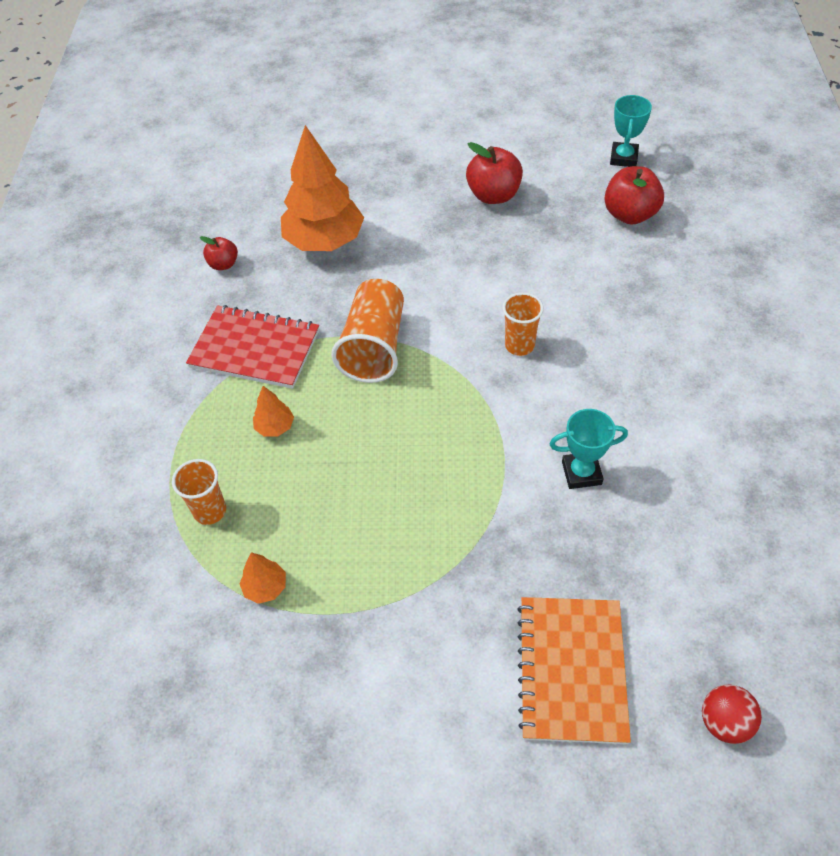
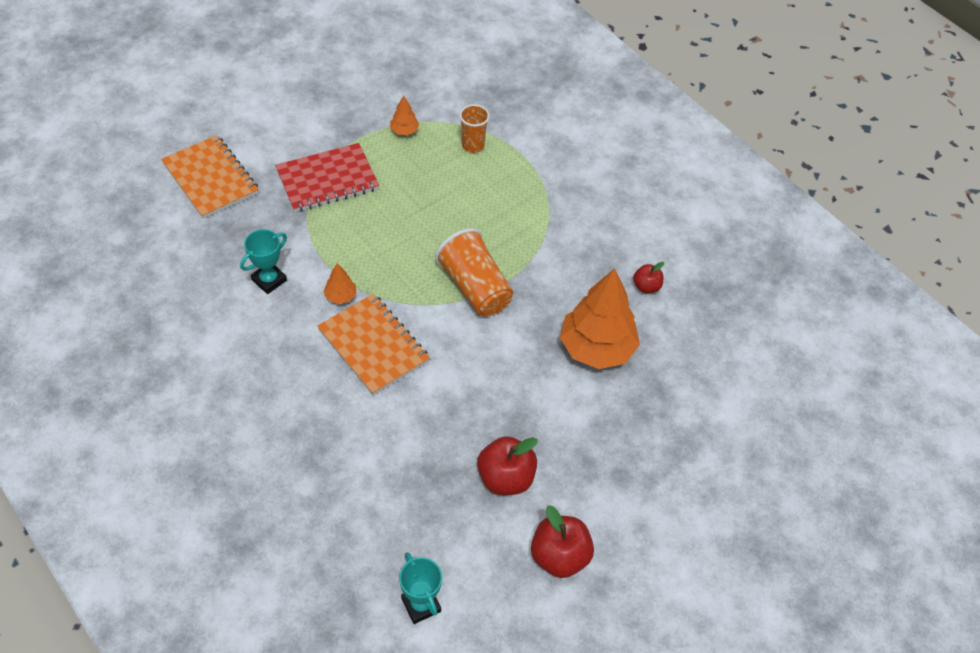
camera: 135 degrees right, 0 degrees up
red notebook [186,305,319,389] -> red notebook moved to [275,143,379,212]
orange tree [253,386,294,437] -> orange tree moved to [323,263,356,304]
orange cup [502,292,544,356] -> orange notebook [317,294,430,395]
red apple [605,166,664,225] -> red apple moved to [531,505,594,578]
red ball [702,685,762,744] -> none

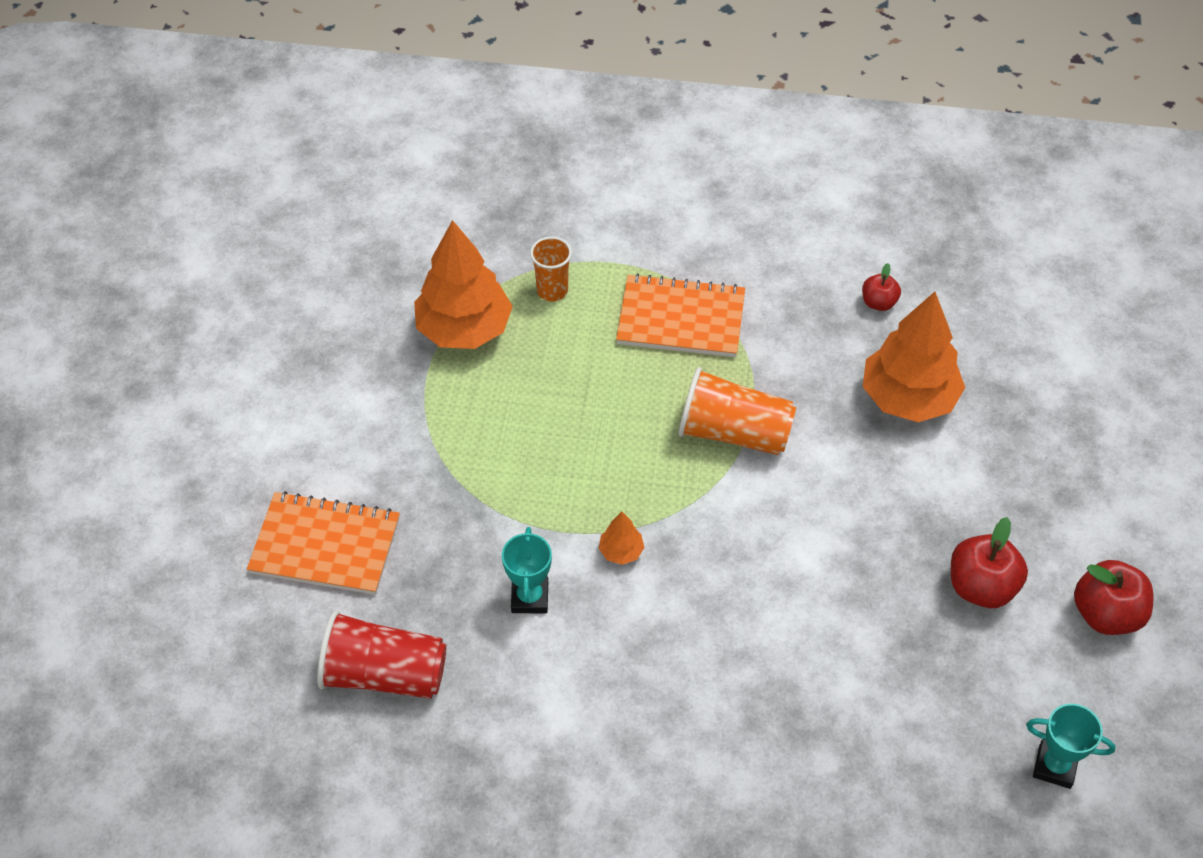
camera: 40 degrees left, 0 degrees up
red notebook [275,143,379,212] -> none
orange notebook [317,294,430,395] -> orange notebook moved to [616,273,745,357]
orange tree [390,95,419,135] -> orange tree [414,220,513,349], size x2.35
none -> red cup [317,610,447,699]

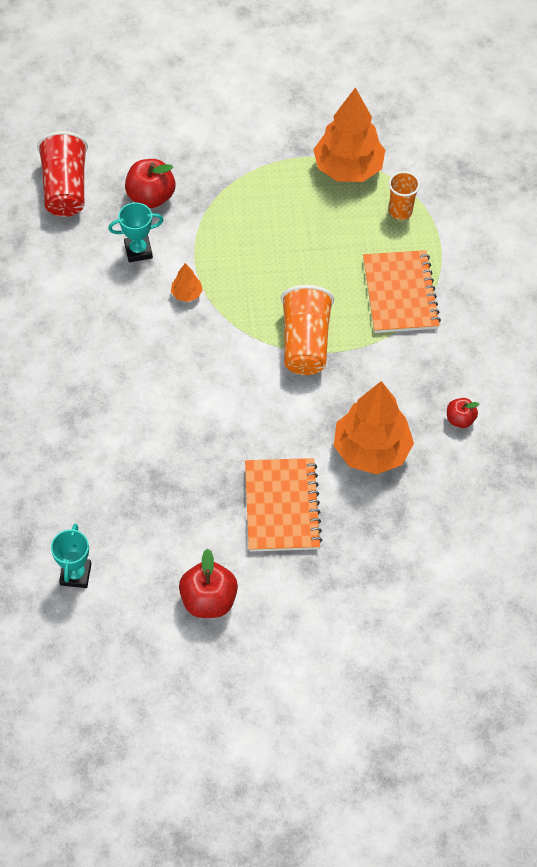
camera: 75 degrees right, 5 degrees up
orange notebook [247,491,400,595] -> orange notebook moved to [245,458,322,552]
red apple [951,517,1028,608] -> red apple moved to [125,159,176,208]

